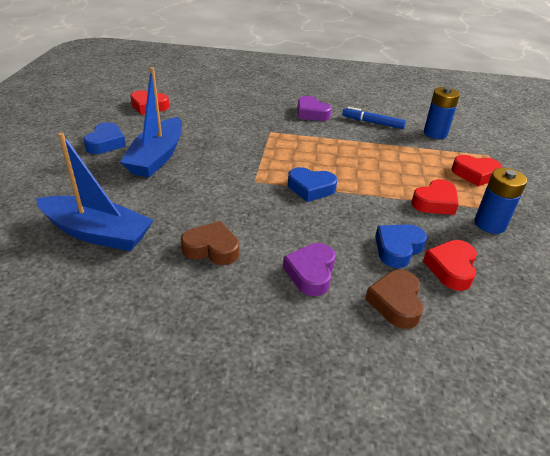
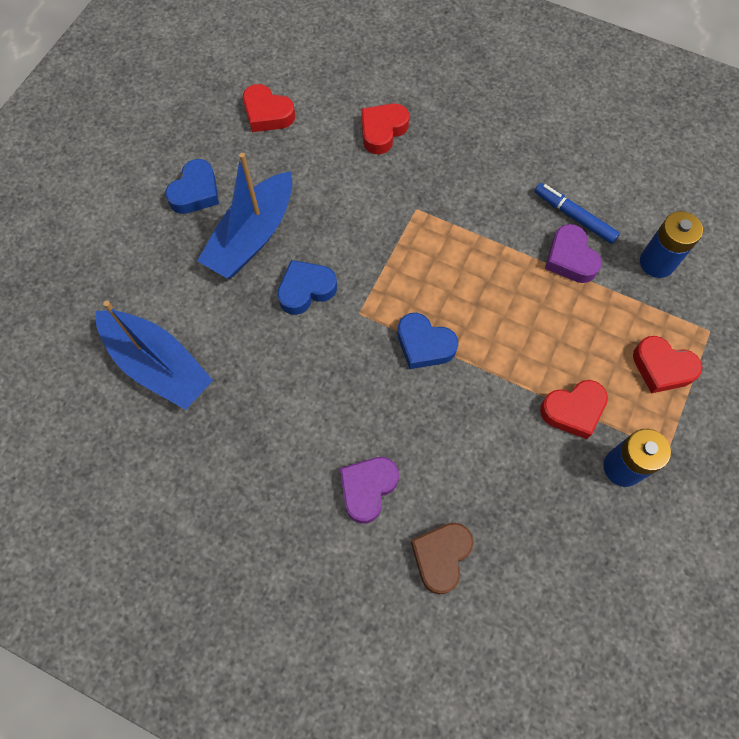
camera: 20 degrees right, 30 degrees up
brown heart [181,221,239,265] -> none
purple heart [298,96,332,121] -> purple heart moved to [545,224,602,283]
blue heart [375,224,427,268] -> blue heart moved to [277,260,337,315]
red heart [423,240,477,291] -> red heart moved to [361,103,409,154]

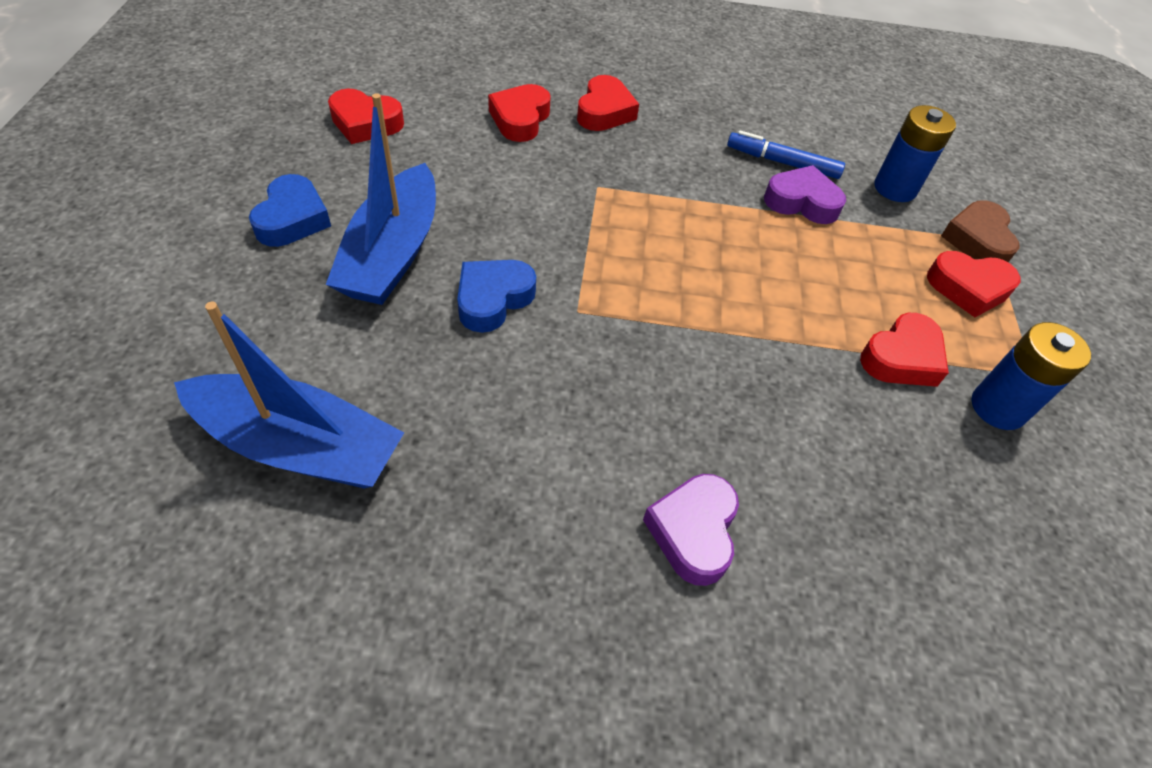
camera: 25 degrees left, 15 degrees down
blue heart [397,313,458,369] -> none
brown heart [411,523,474,594] -> brown heart moved to [941,201,1019,262]
purple heart [545,224,602,283] -> purple heart turned 150 degrees clockwise [764,165,846,224]
none -> red heart [577,75,639,131]

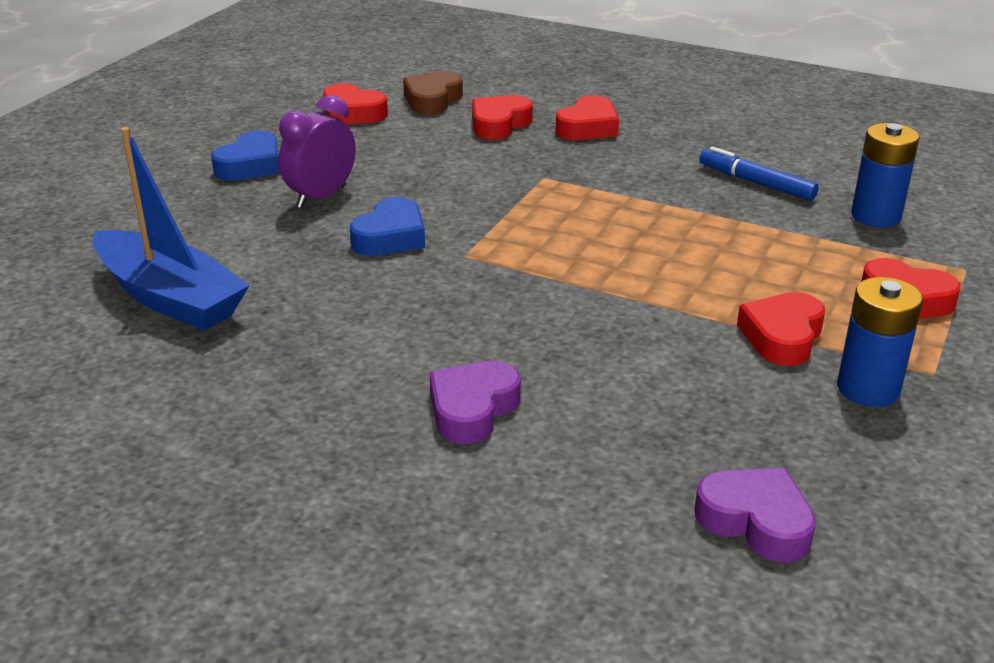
camera: 25 degrees right, 20 degrees down
blue boat [326,93,436,305] -> purple clock [278,95,355,208]
blue heart [457,260,536,333] -> blue heart turned 150 degrees clockwise [350,197,425,256]
purple heart [764,165,846,224] -> purple heart moved to [695,468,816,562]
red heart [860,313,949,387] -> red heart turned 135 degrees clockwise [737,292,825,366]
brown heart [941,201,1019,262] -> brown heart moved to [403,71,463,115]

